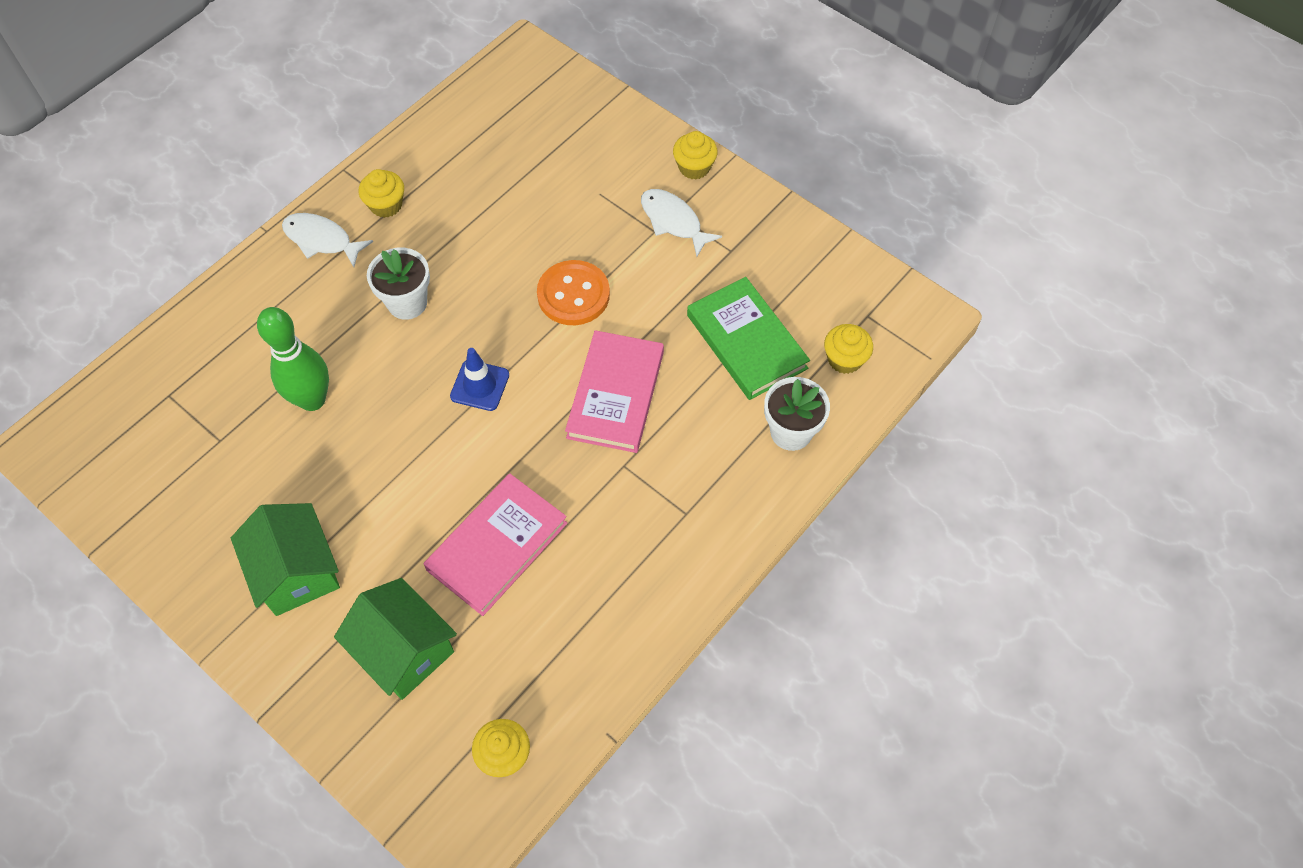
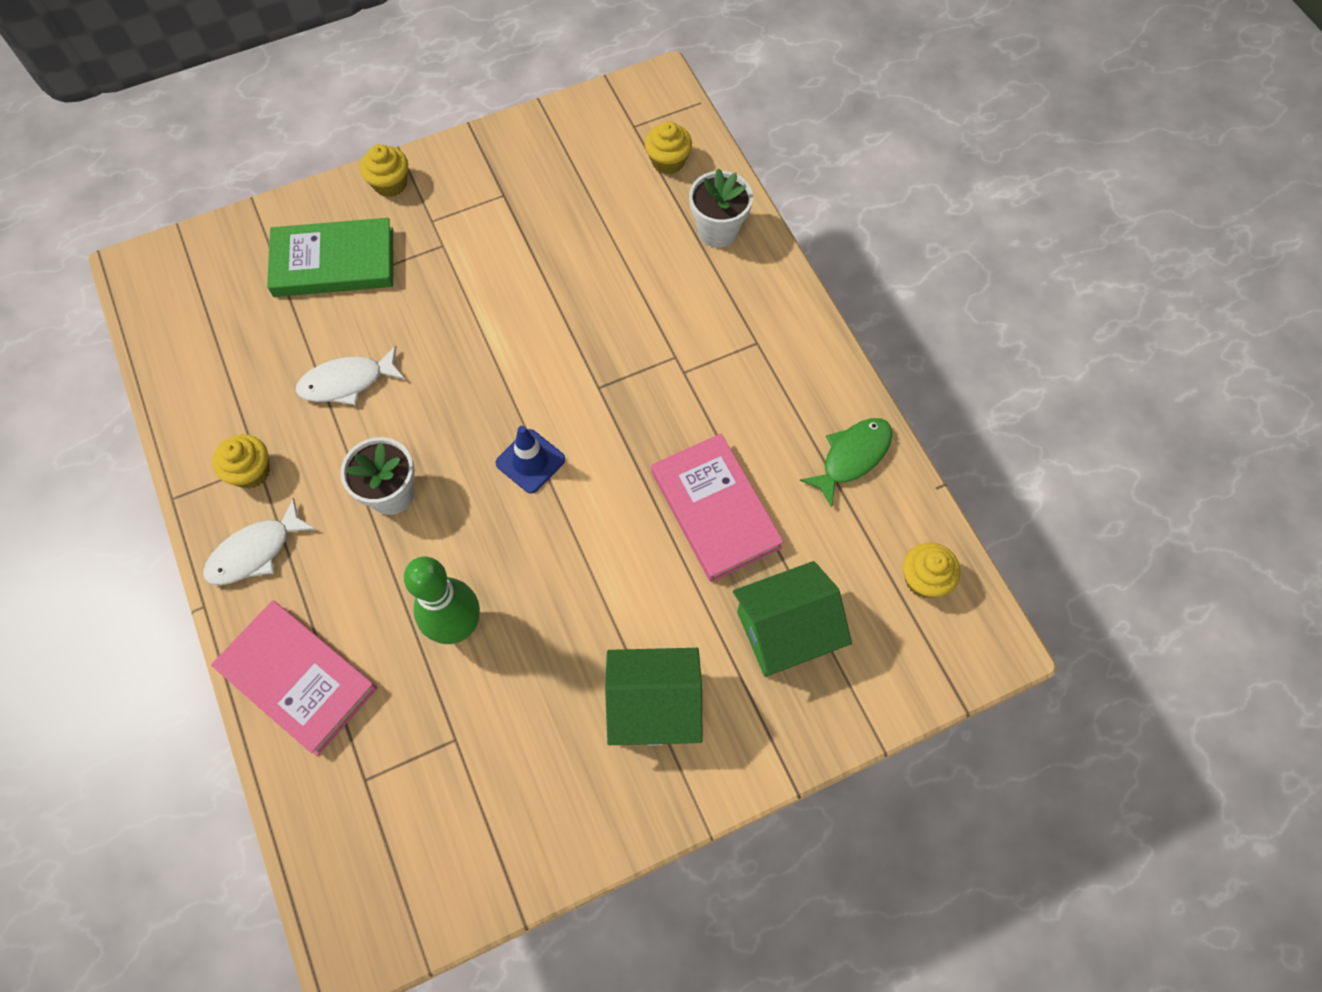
camera: 65 degrees left, 5 degrees up
orange button [537,260,610,325] -> none
pink book [565,330,664,453] -> pink book moved to [211,600,377,756]
white fish [641,189,722,256] -> white fish moved to [296,346,405,405]
green book [687,277,810,400] -> green book moved to [267,218,393,297]
none -> green fish [800,418,892,508]

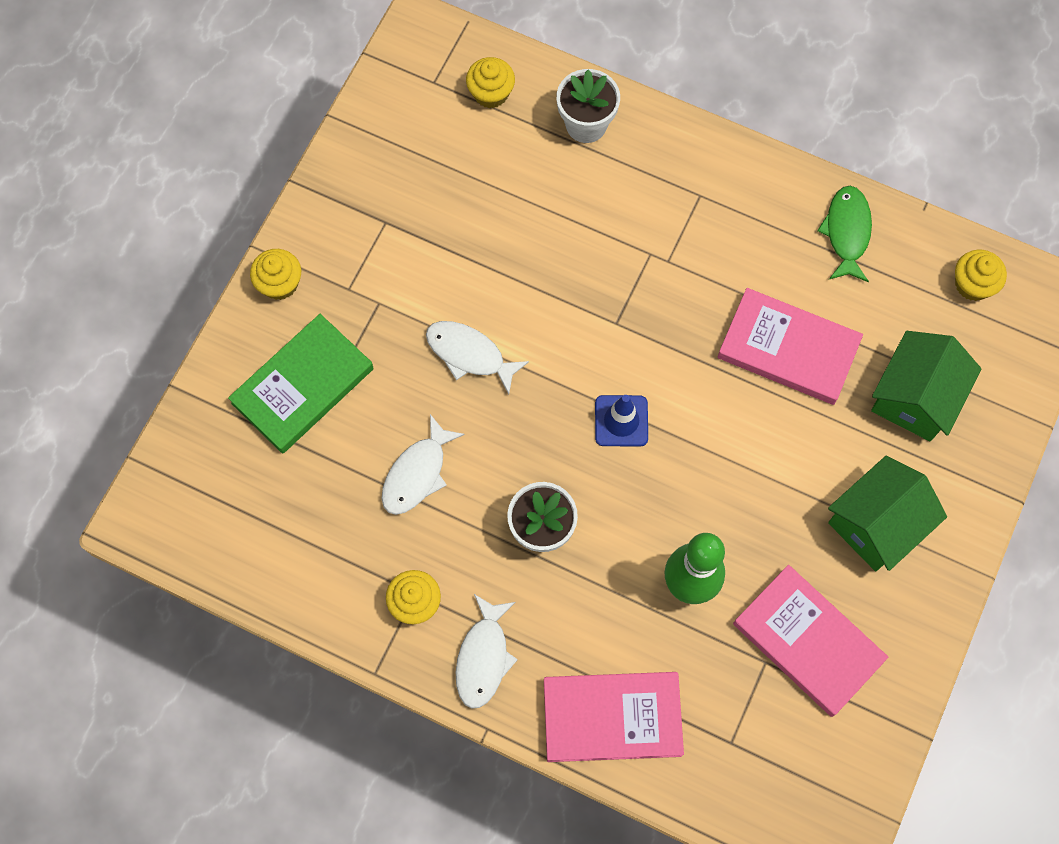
camera: 40 degrees left, 5 degrees up
none -> white fish [426,321,529,394]
none -> pink book [733,565,888,717]

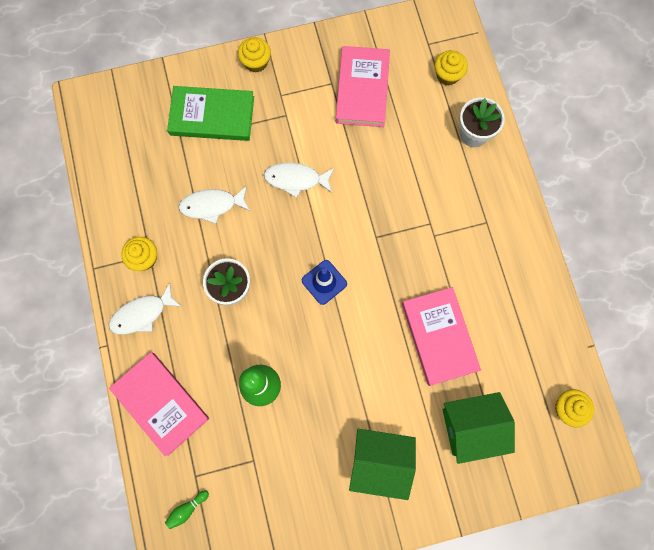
camera: 50 degrees right, 5 degrees up
white fish [426,321,529,394] -> white fish turned 75 degrees counterclockwise [264,163,334,198]
pink book [733,565,888,717] -> pink book moved to [336,46,390,127]
green fish [817,186,872,282] -> none
none -> green bowling pin [165,490,209,529]

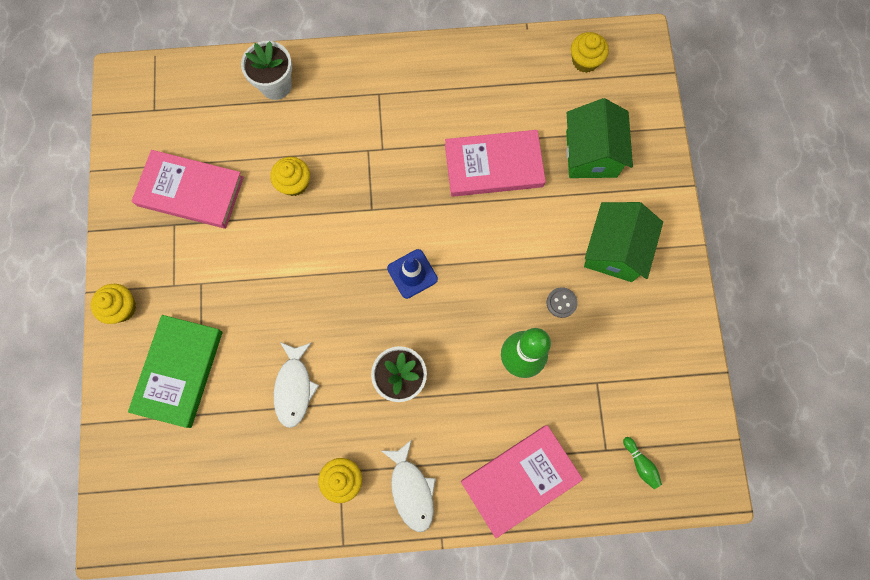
camera: 80 degrees left, 0 degrees up
white fish [264,163,334,198] -> none
yellow cupcake [435,50,468,86] -> yellow cupcake moved to [271,157,310,196]
none -> grey button [546,287,578,318]

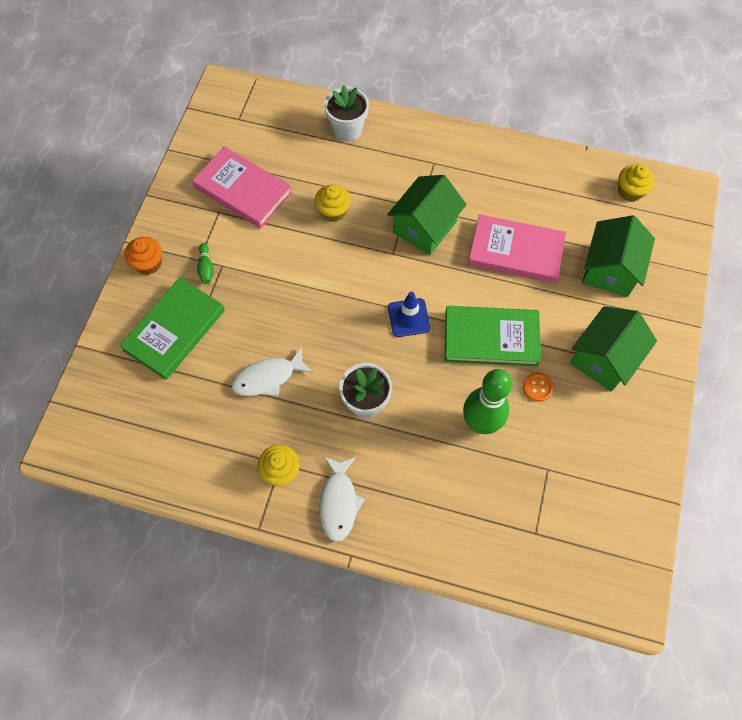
camera: 20 degrees right, 10 degrees down
yellow cupcake [91,284,136,324] -> orange cupcake [124,237,162,275]
white fish [274,342,319,428] -> white fish turned 45 degrees clockwise [231,347,313,396]
pink book [461,425,583,538] -> none
grey button [546,287,578,318] -> orange button [523,373,554,402]
green bowling pin [623,437,662,489] -> green bowling pin moved to [197,243,214,284]
none -> green house [387,175,467,255]
none -> green book [445,306,541,367]

